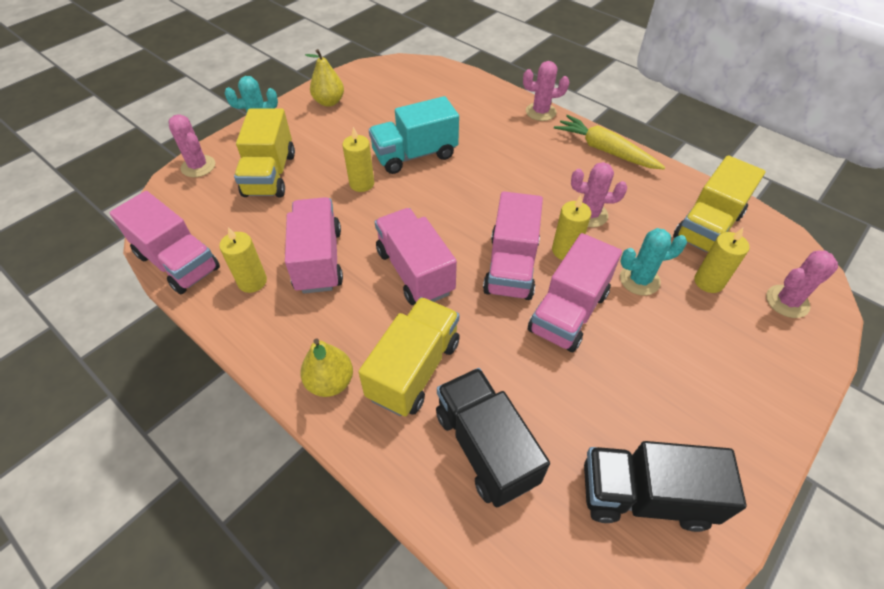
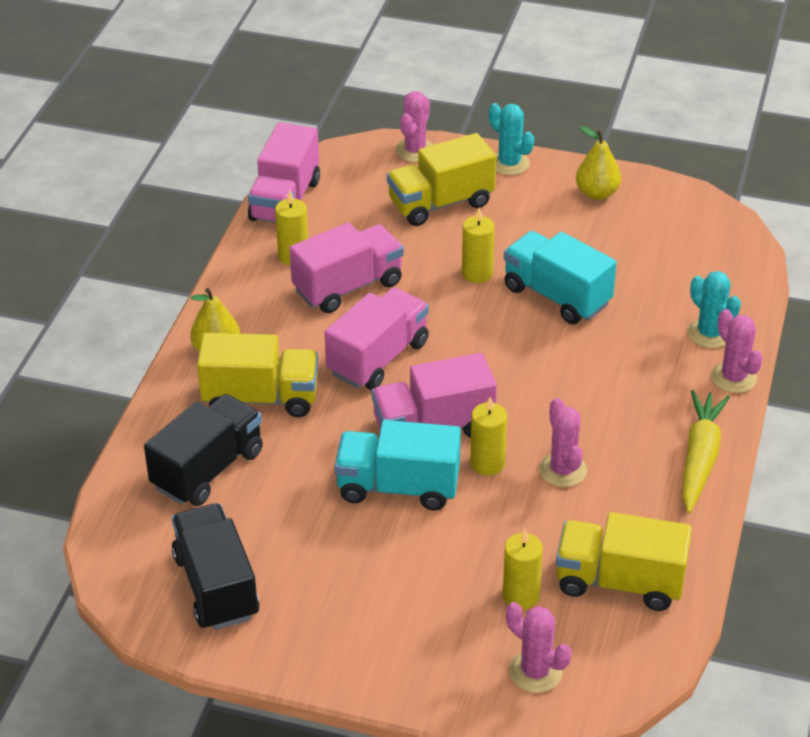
camera: 65 degrees right, 10 degrees down
pink truck [528,233,622,352] -> turquoise truck [334,420,461,511]
turquoise cactus [620,228,687,296] -> turquoise cactus moved to [687,271,741,348]

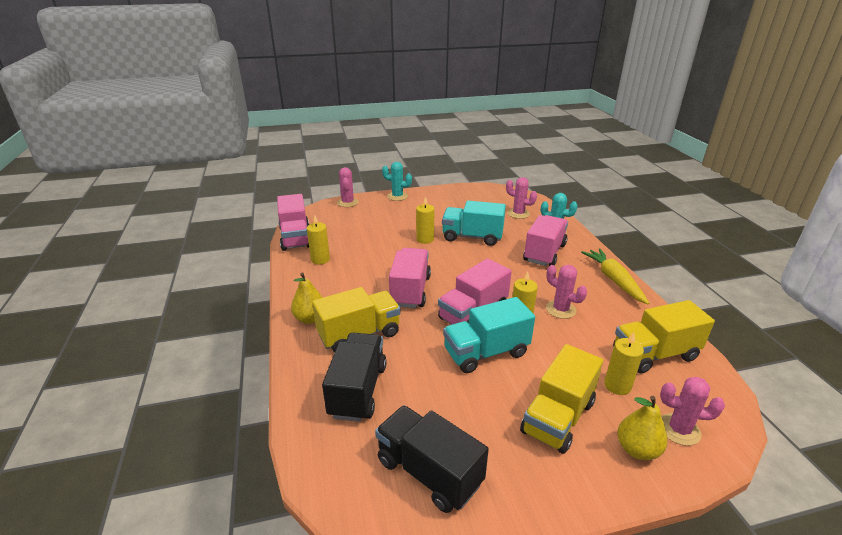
camera: 30 degrees left, 10 degrees down
pink truck [289,223,404,313] -> pink truck moved to [523,215,568,266]
yellow truck [387,133,496,226] -> yellow truck moved to [520,344,603,454]
yellow pear [576,126,621,200] -> yellow pear moved to [617,396,668,460]
pink cactus [711,309,763,393] -> pink cactus moved to [506,177,537,219]

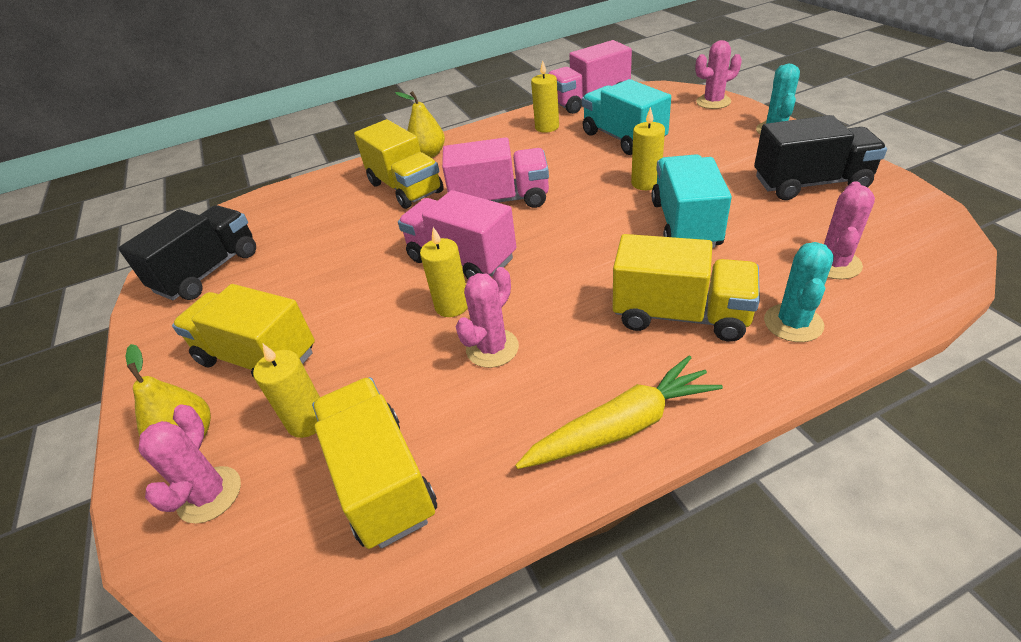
camera: 85 degrees right, 10 degrees up
black truck [322,333,387,422] -> black truck moved to [754,115,887,200]
turquoise truck [443,297,535,373] -> turquoise truck moved to [582,79,671,155]
pink truck [523,215,568,266] -> yellow truck [612,234,760,342]

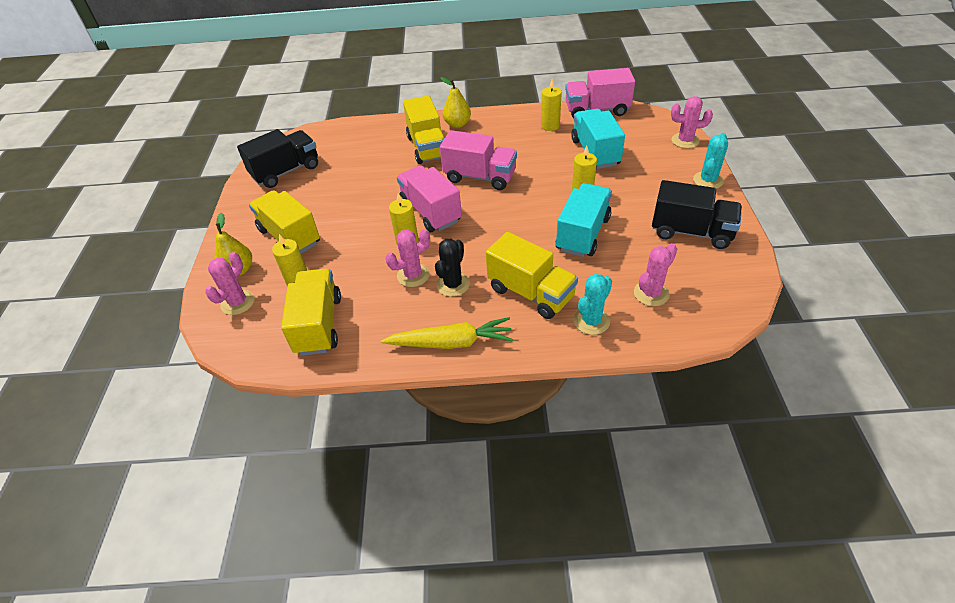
camera: 20 degrees right, 5 degrees up
none -> black cactus [435,239,470,297]

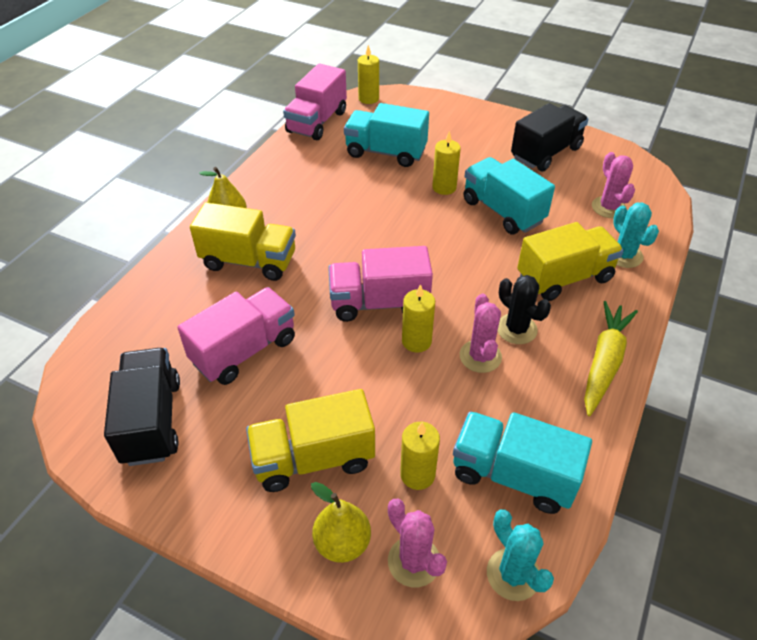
camera: 65 degrees left, 0 degrees up
yellow truck [281,269,341,356] -> turquoise truck [453,412,592,514]
pink truck [440,130,517,190] -> pink truck moved to [177,287,295,385]
yellow candle [541,79,562,131] -> yellow candle moved to [358,45,379,104]
pink cactus [671,96,713,148] -> none
turquoise cactus [693,133,728,189] -> turquoise cactus moved to [487,509,554,601]

